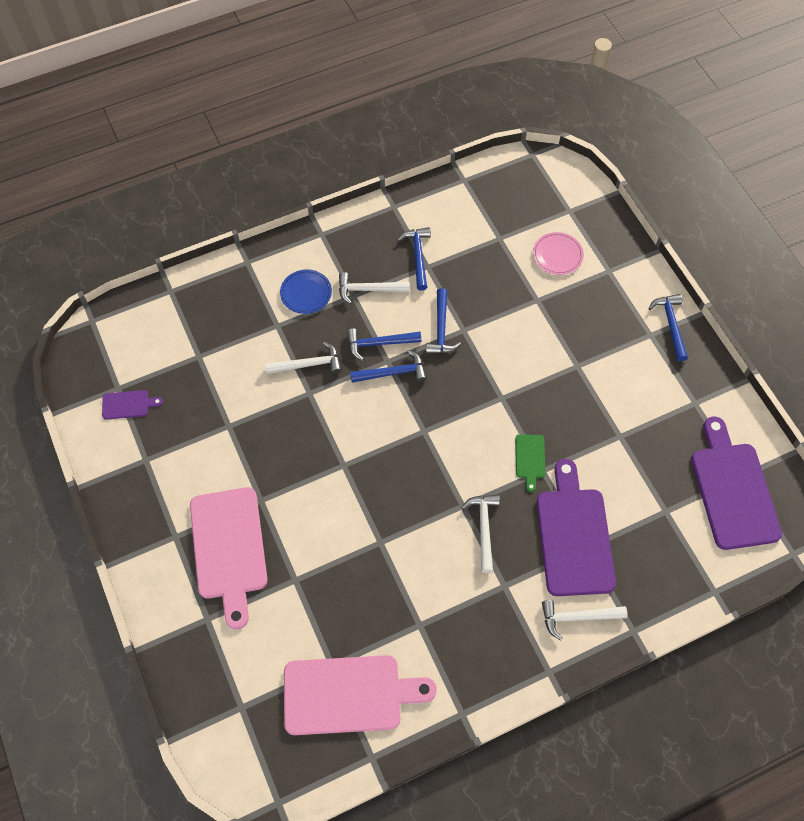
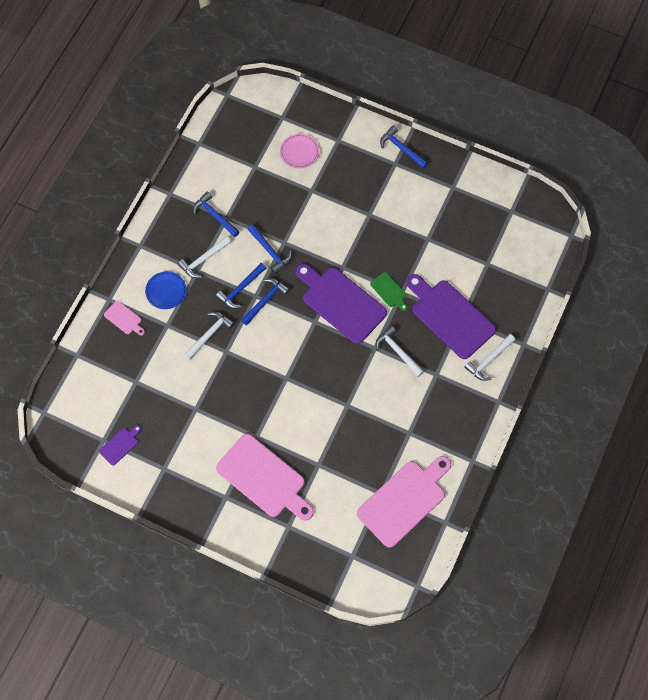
camera: 40 degrees left, 5 degrees up
purple cutting board [691,417,782,550] -> purple cutting board moved to [295,264,387,344]
none -> pink cutting board [104,301,145,336]

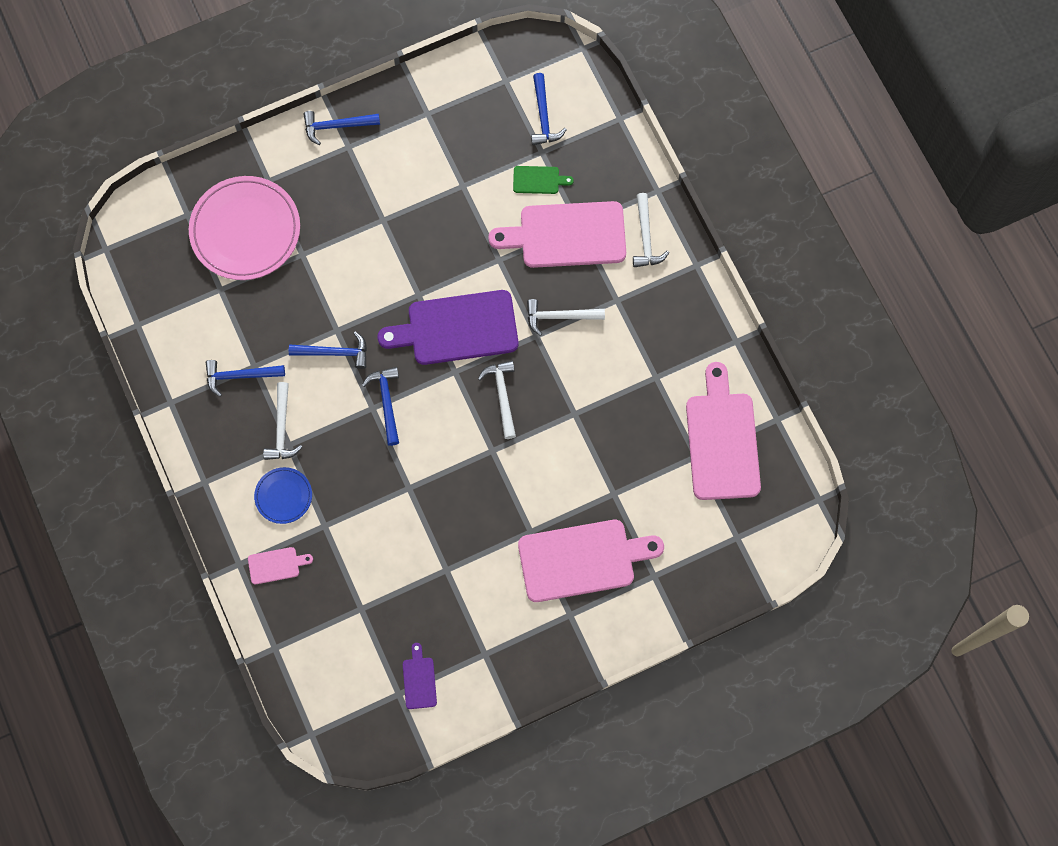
camera: 50 degrees left, 5 degrees up
white hammer [184,312,234,360] -> white hammer moved to [478,361,516,439]
blue hammer [216,263,266,309] -> blue hammer moved to [531,73,567,145]
pink plate [280,134,319,168] -> pink plate [189,176,300,280], size x2.01
green cutting board [370,272,408,311] -> green cutting board moved to [513,166,574,194]
purple cutting board [406,274,496,359] -> pink cutting board [488,201,626,268]

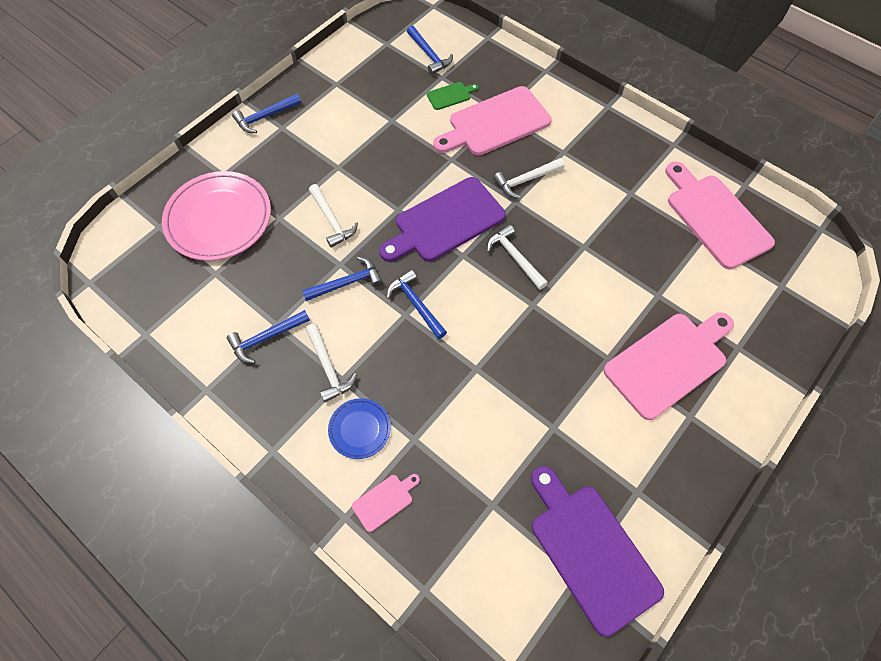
camera: 25 degrees left, 10 degrees down
purple cutting board [403,643,437,709] -> purple cutting board [531,466,664,636], size x2.24
white hammer [633,193,669,267] -> white hammer moved to [309,184,358,248]

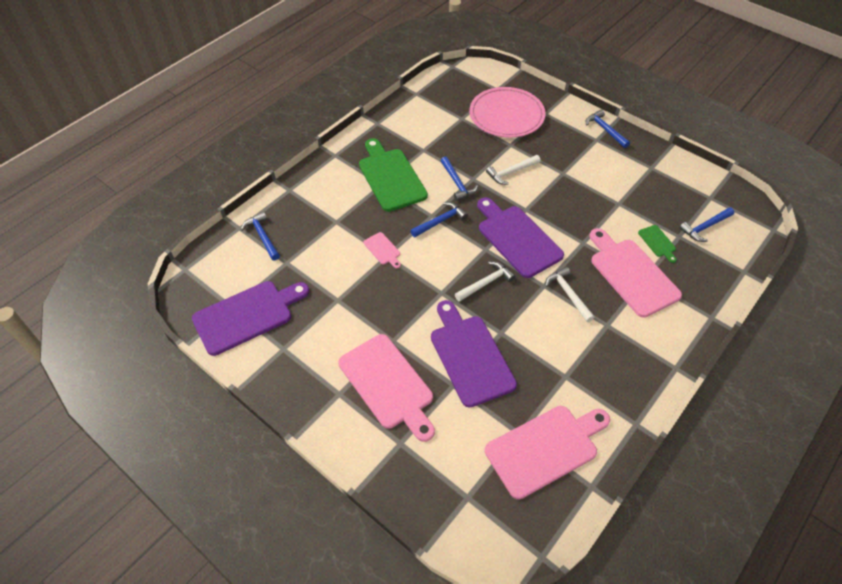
camera: 90 degrees right, 10 degrees down
blue hammer [227,310,310,364] -> blue hammer moved to [241,212,280,260]
white hammer [306,323,357,403] -> green cutting board [359,138,428,212]
blue plate [328,398,391,459] -> none
pink cutting board [352,474,420,532] -> pink cutting board moved to [364,232,401,268]
none -> purple cutting board [431,300,517,408]

